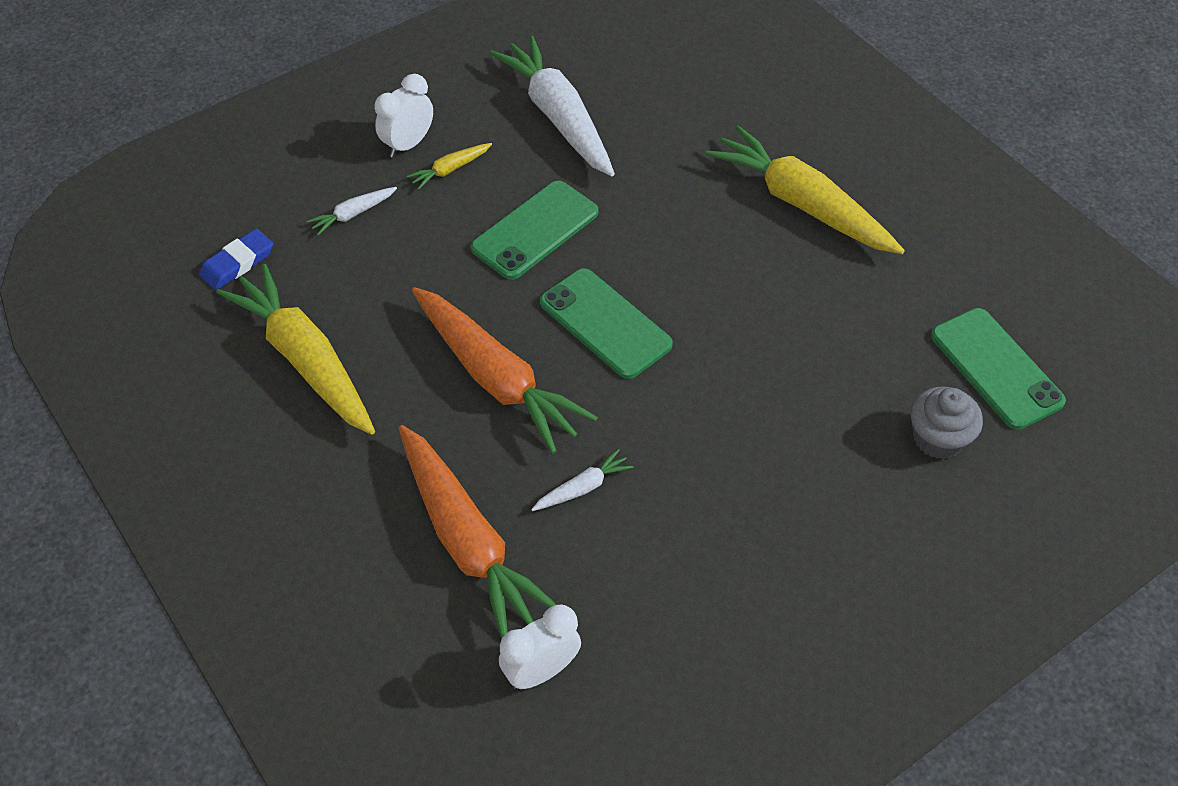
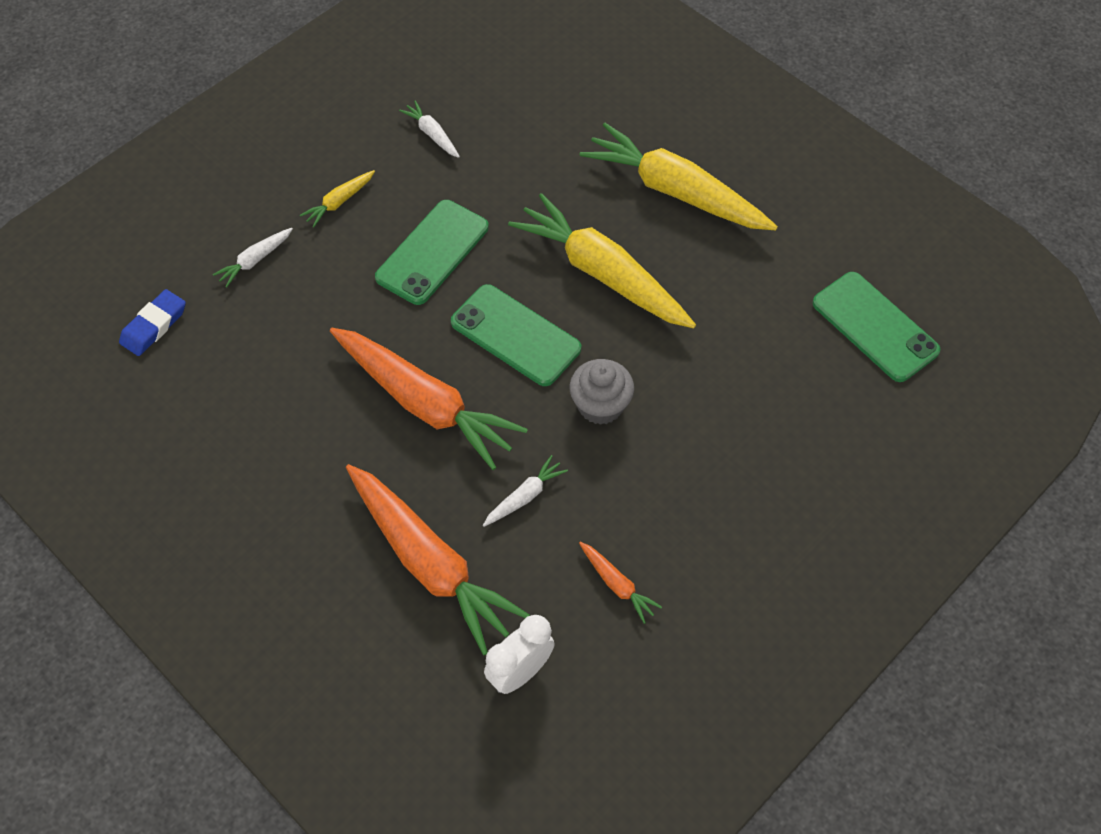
camera: 10 degrees left, 5 degrees up
yellow carrot [216,264,375,435] -> yellow carrot moved to [508,193,696,328]
white clock [374,74,433,158] -> none
white carrot [489,36,615,176] -> white carrot [399,101,460,158], size x0.43
grey cupcake [911,387,983,459] -> grey cupcake moved to [570,359,634,425]
none -> orange carrot [579,542,662,624]

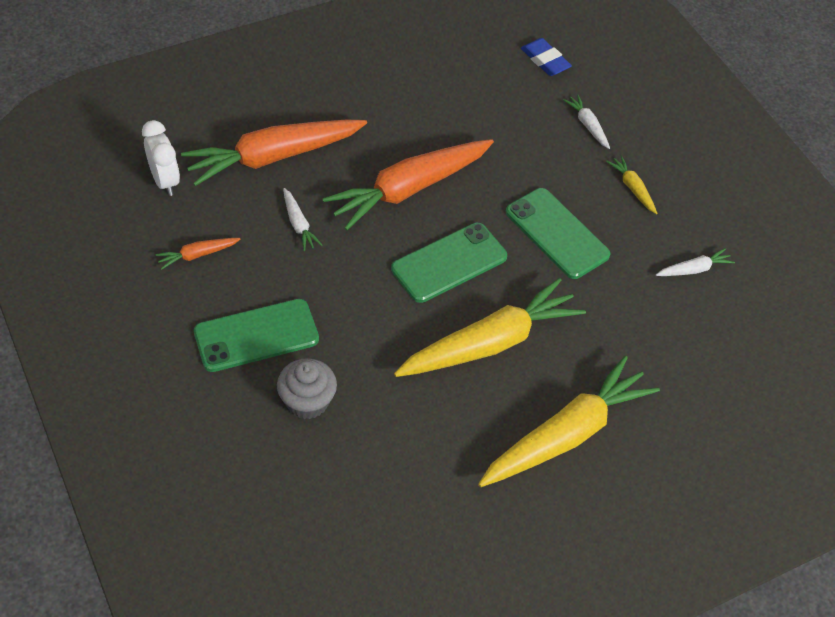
camera: 105 degrees right, 5 degrees down
grey cupcake [570,359,634,425] -> grey cupcake moved to [277,358,337,419]
green phone [813,272,940,382] -> green phone moved to [194,299,319,372]

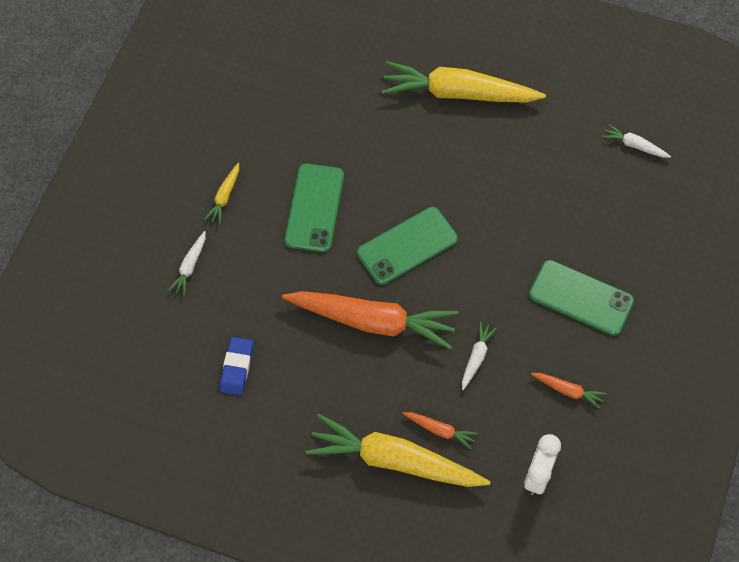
camera: 130 degrees left, 10 degrees up
orange carrot [181,120,367,186] -> orange carrot [402,412,478,449], size x0.43
grey cupcake [277,358,337,419] -> none
green phone [391,223,507,303] -> green phone turned 45 degrees counterclockwise [357,207,458,285]
yellow carrot [394,278,586,377] -> yellow carrot moved to [306,414,491,487]
blue eraser [521,38,572,76] -> blue eraser moved to [220,337,253,395]
white carrot [656,248,735,276] -> white carrot moved to [602,124,671,158]

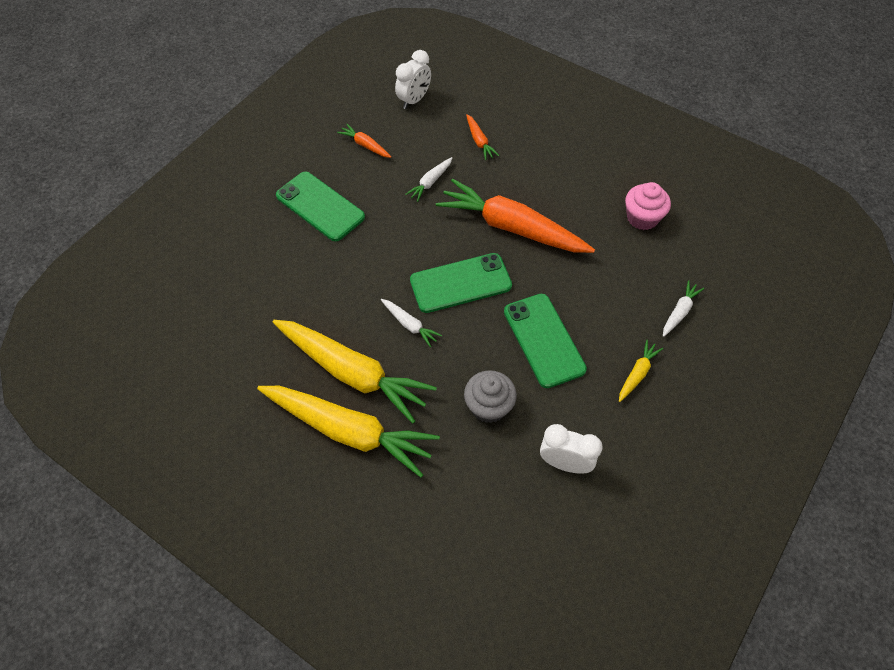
camera: 165 degrees left, 5 degrees down
blue eraser [220,337,253,395] -> pink cupcake [625,182,671,230]
green phone [284,164,344,252] -> green phone turned 45 degrees counterclockwise [504,294,587,388]
yellow carrot [306,414,491,487] -> yellow carrot moved to [273,320,437,423]
orange carrot [402,412,478,449] -> orange carrot turned 150 degrees counterclockwise [466,114,499,160]
white carrot [602,124,671,158] -> white carrot moved to [381,299,442,347]
none -> grey cupcake [464,370,517,423]
none -> white clock [540,424,603,474]

